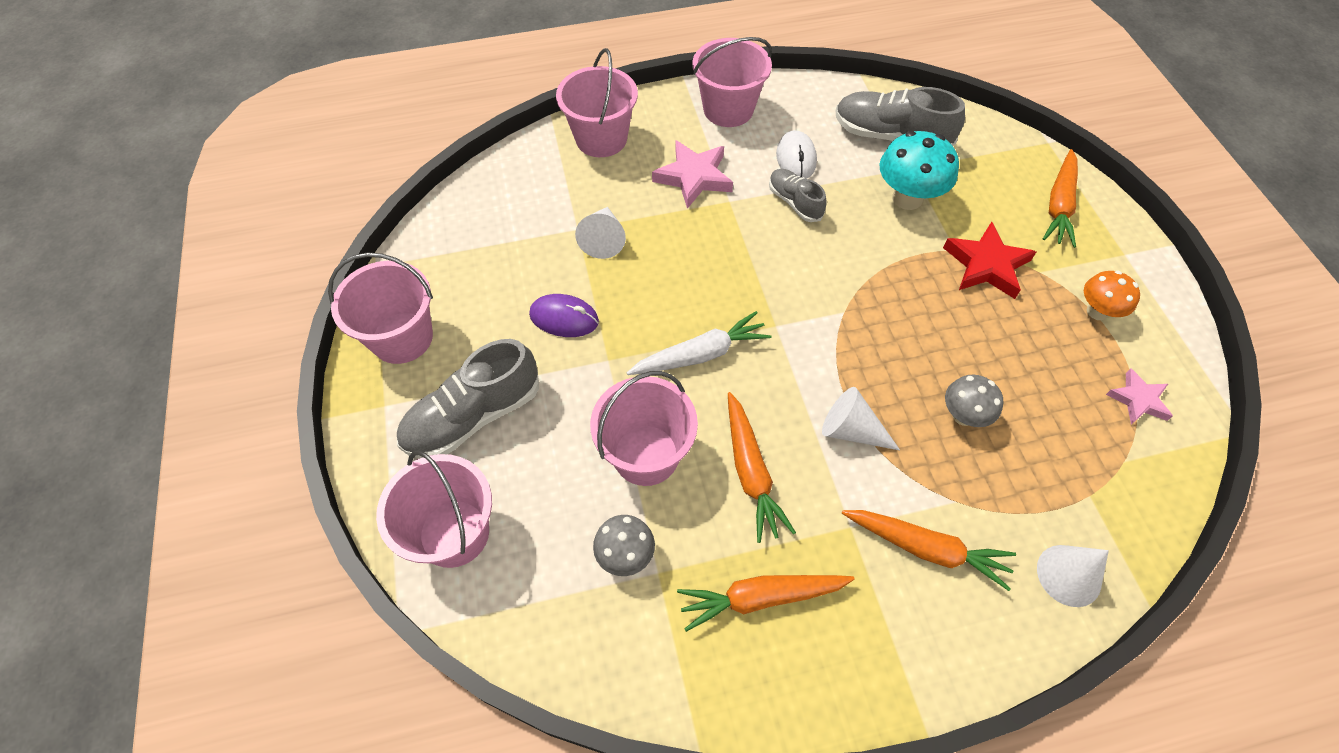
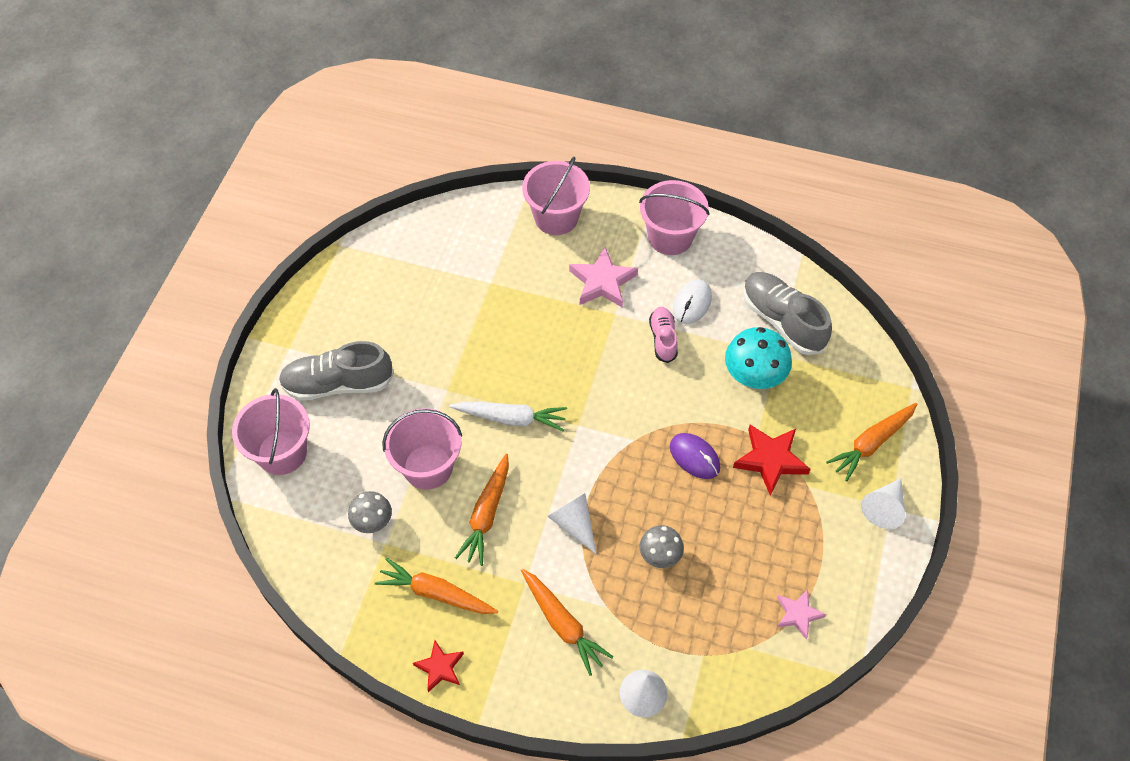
camera: 30 degrees right, 0 degrees up
pink bucket [328,252,433,364] -> none
purple mouse [529,294,599,337] -> purple mouse moved to [670,433,720,479]
white cone [575,207,626,259] -> white cone moved to [861,478,905,529]
grey shoe [769,169,827,222] -> pink shoe [649,307,678,363]
orange mushroom [1084,270,1140,320] -> none
none -> red star [413,640,464,692]

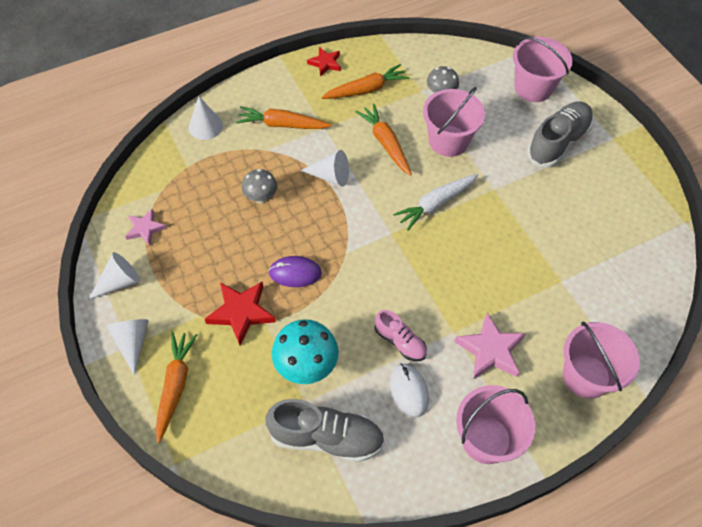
camera: 135 degrees right, 0 degrees up
none -> white cone [88,252,141,300]

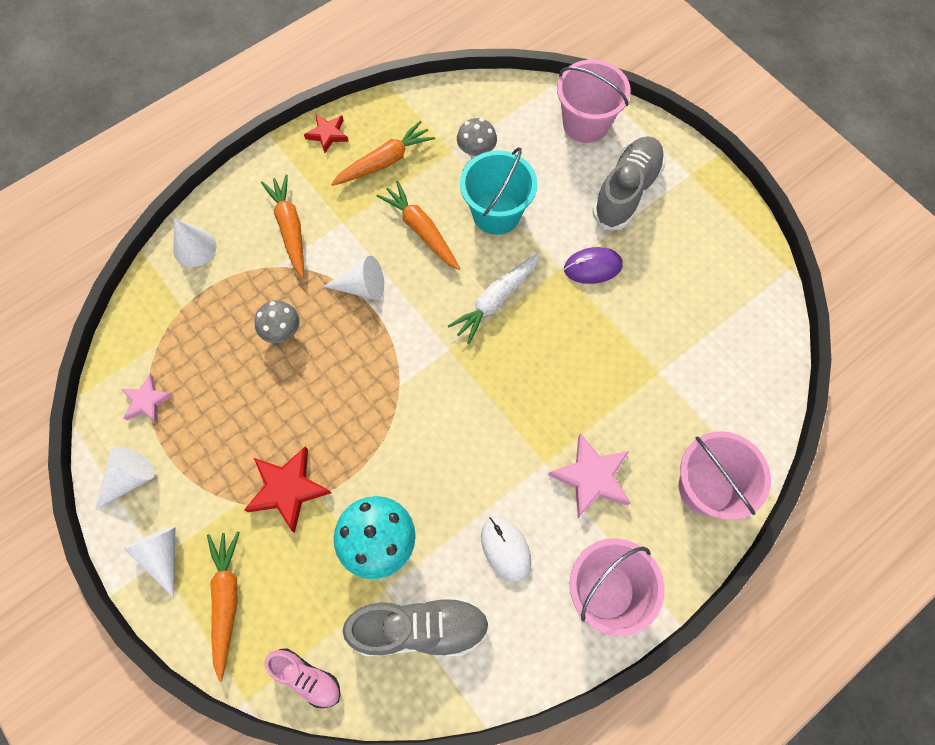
camera: 10 degrees left, 10 degrees up
orange carrot [236,106,332,129] -> orange carrot turned 75 degrees clockwise [261,175,304,277]
purple mouse [268,256,322,287] -> purple mouse moved to [564,247,623,284]
pink shoe [374,310,427,361] -> pink shoe moved to [265,648,341,708]
pink bucket [423,87,485,157] -> turquoise bucket [460,147,537,235]

